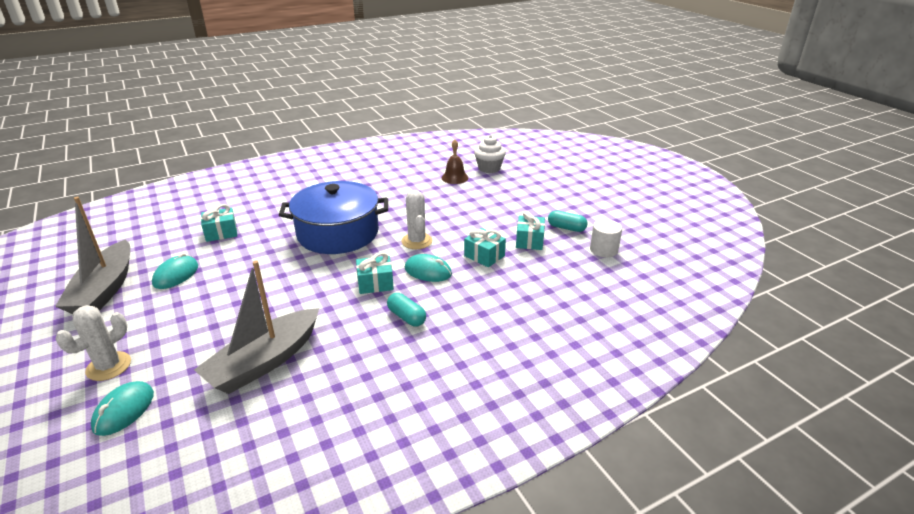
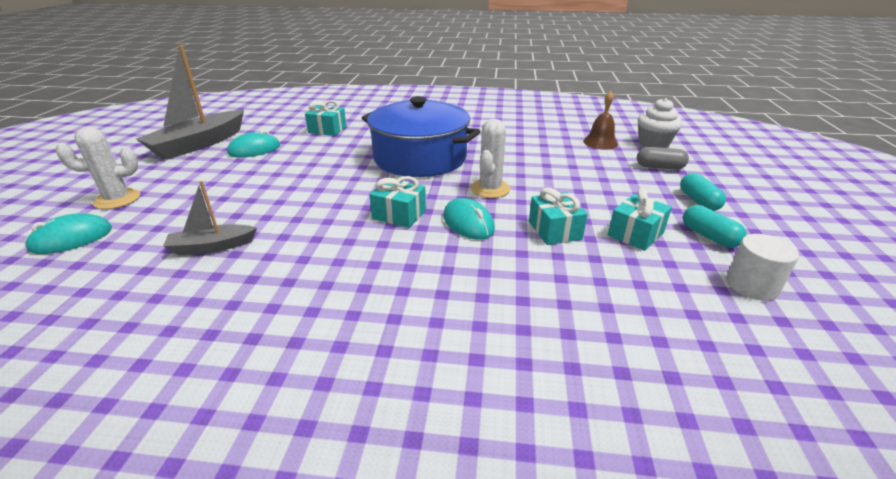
camera: 35 degrees right, 0 degrees up
grey boat [194,260,319,394] -> grey boat [163,181,257,255], size x0.53
turquoise capsule [387,293,426,327] -> turquoise capsule moved to [680,173,726,211]
none -> grey capsule [637,147,689,170]

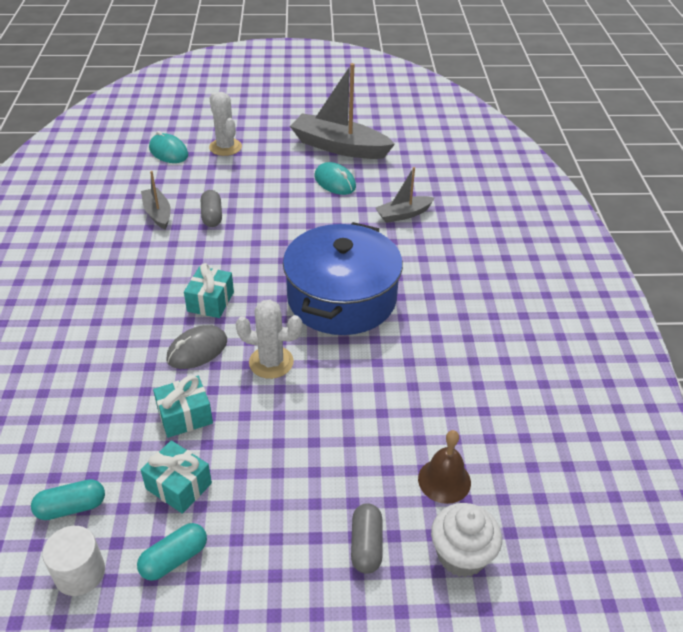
camera: 80 degrees right, 10 degrees up
turquoise gift [305,100,347,136] -> grey boat [375,167,434,223]
turquoise mouse [443,198,495,240] -> grey mouse [166,325,227,369]
turquoise capsule [680,173,726,211] -> turquoise capsule moved to [31,479,105,520]
none -> grey capsule [201,190,222,227]

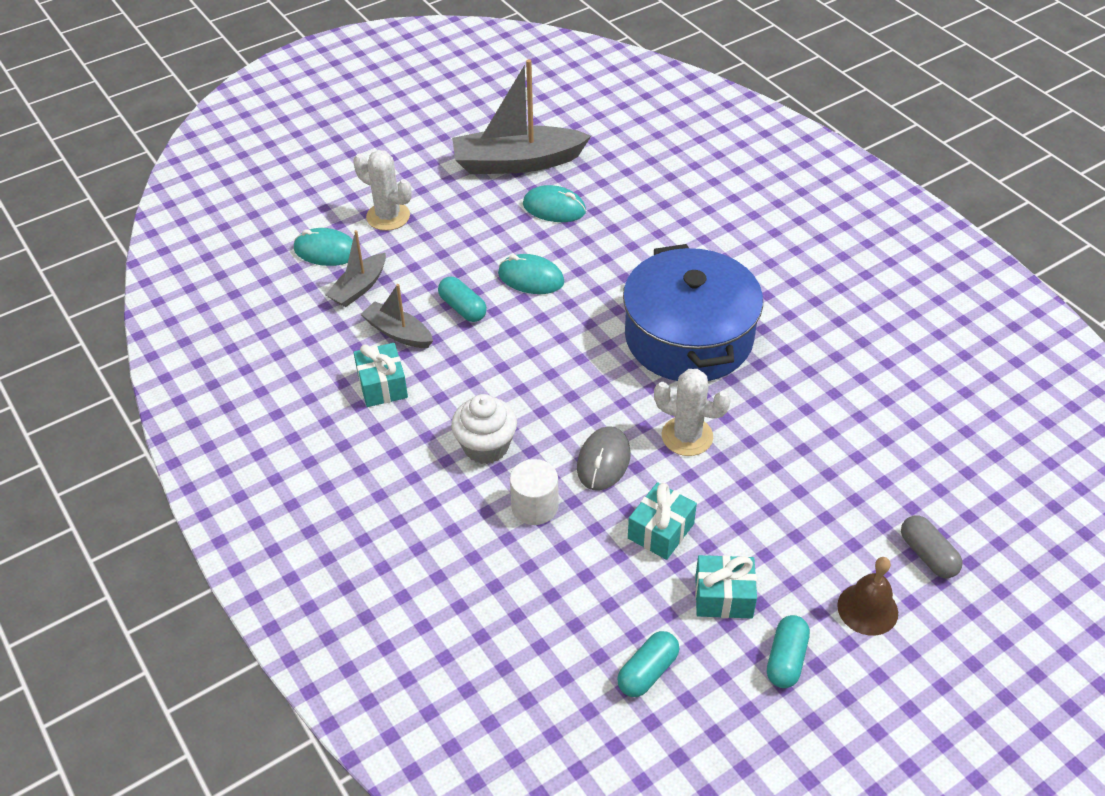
camera: 30 degrees left, 5 degrees up
white cylinder [42,526,105,596] -> white cylinder moved to [510,459,559,525]
turquoise gift [184,263,234,318] -> turquoise gift moved to [354,343,408,407]
grey capsule [201,190,222,227] -> turquoise capsule [438,277,487,322]
white cactus [236,300,302,379] -> white cactus turned 45 degrees clockwise [654,369,731,456]
grey boat [375,167,434,223] -> grey boat moved to [326,230,386,307]
brown bell [418,430,471,504] -> brown bell moved to [837,557,898,636]
white cupcake [431,503,502,577] -> white cupcake moved to [451,394,517,464]
none -> turquoise mouse [498,254,564,294]

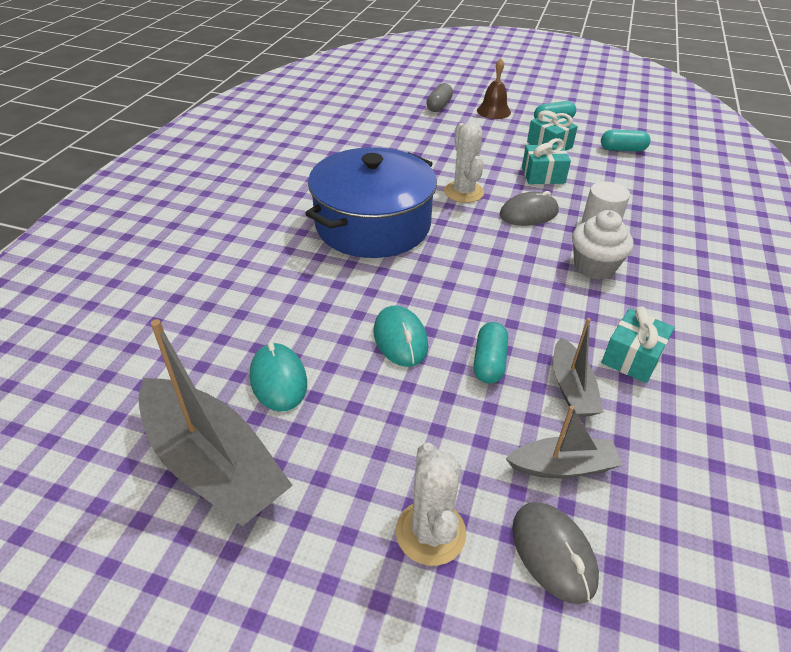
camera: 130 degrees left, 5 degrees down
turquoise mouse [294,228,353,266] -> grey mouse [512,502,599,604]

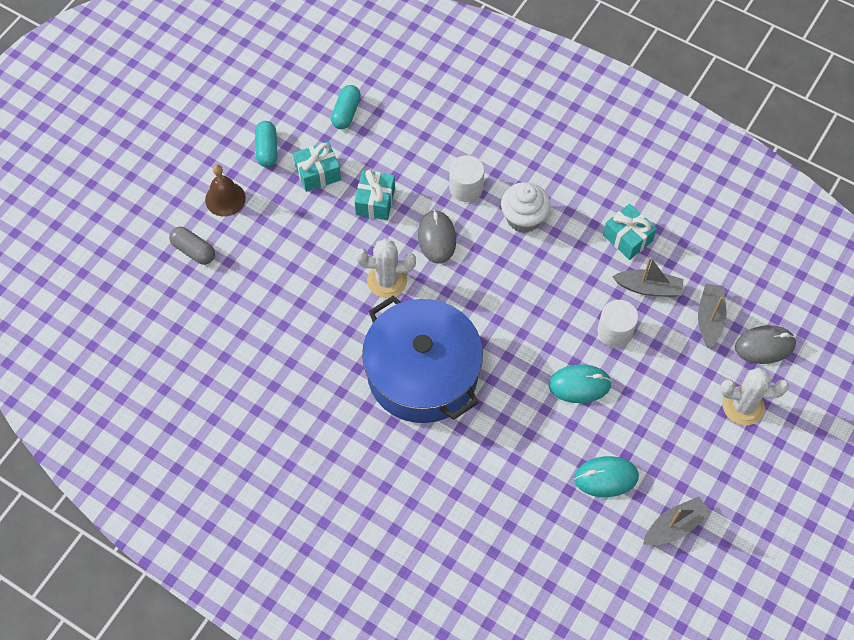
camera: 75 degrees left, 20 degrees up
grey boat [138,319,293,526] -> grey boat [643,497,711,546], size x0.53
turquoise capsule [474,322,508,384] -> white cylinder [598,300,638,347]

